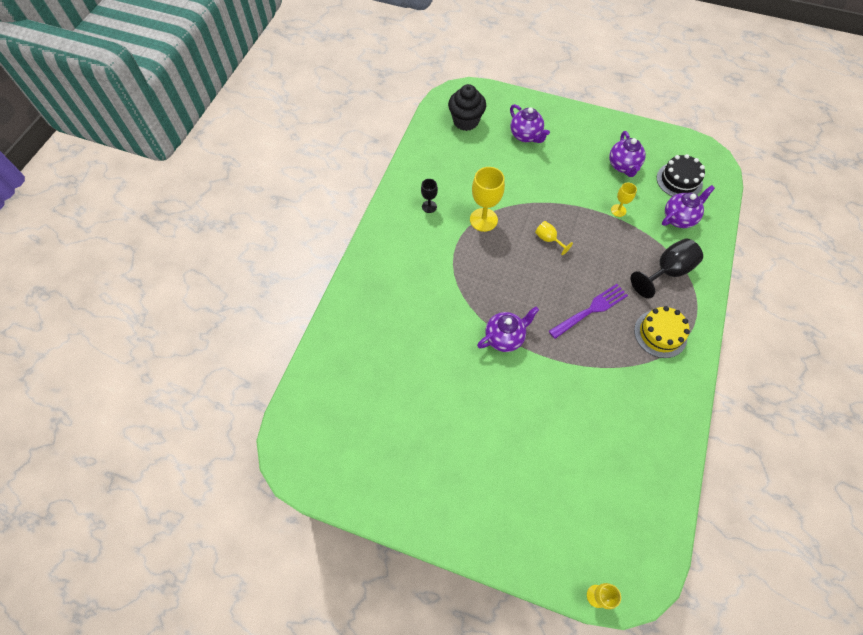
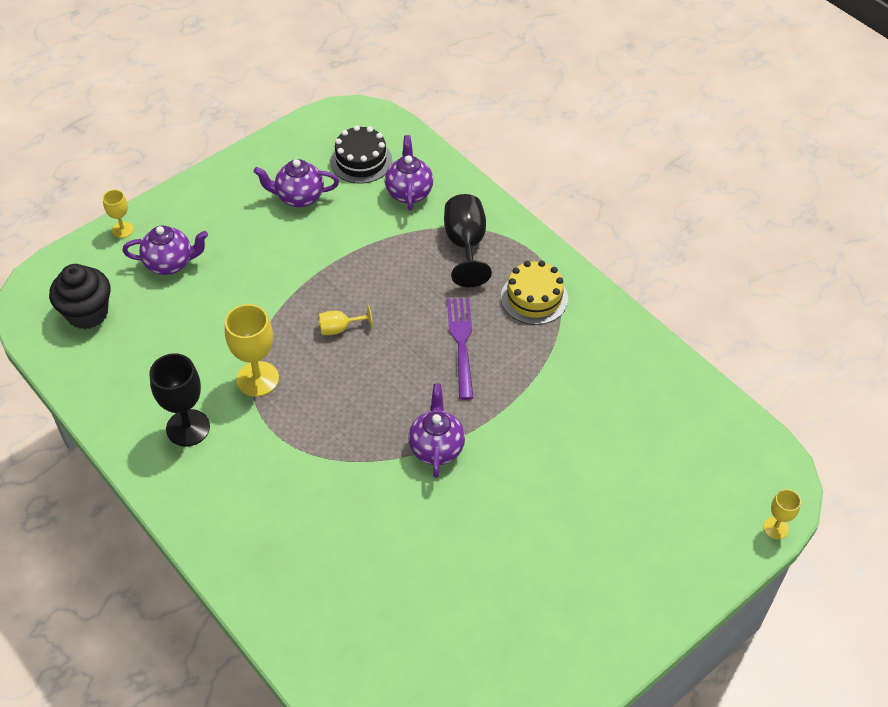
camera: 60 degrees left, 10 degrees down
black goblet [421,179,438,213] -> black goblet [149,353,210,447], size x1.83
purple teapot [609,131,646,177] -> purple teapot turned 150 degrees clockwise [253,159,339,207]
yellow goblet [611,183,637,217] -> yellow goblet moved to [103,190,134,238]

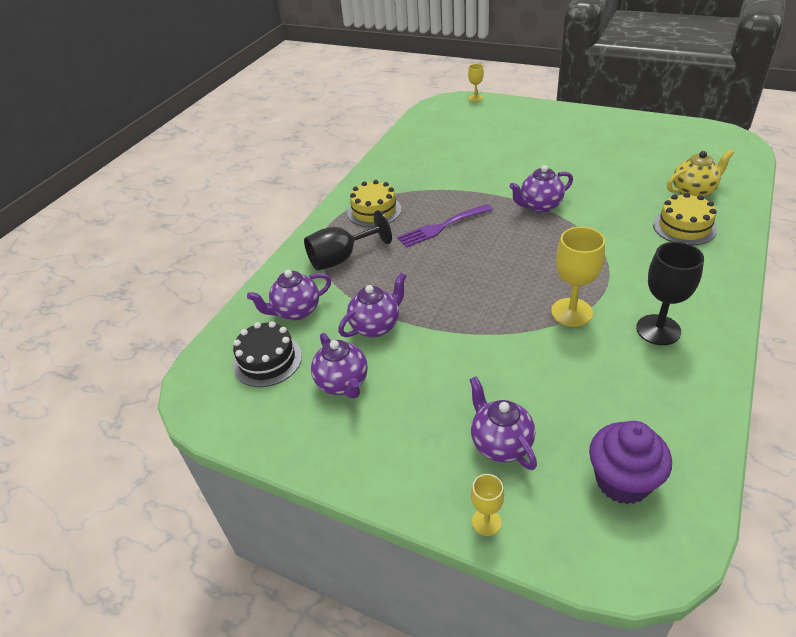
camera: 110 degrees left, 10 degrees down
black cupcake [49,264,110,329] -> purple cupcake [589,421,672,504]
yellow goblet [319,305,373,335] -> none
none -> purple teapot [338,273,406,337]
none -> yellow cake [653,193,717,245]
none -> yellow teapot [667,149,734,197]

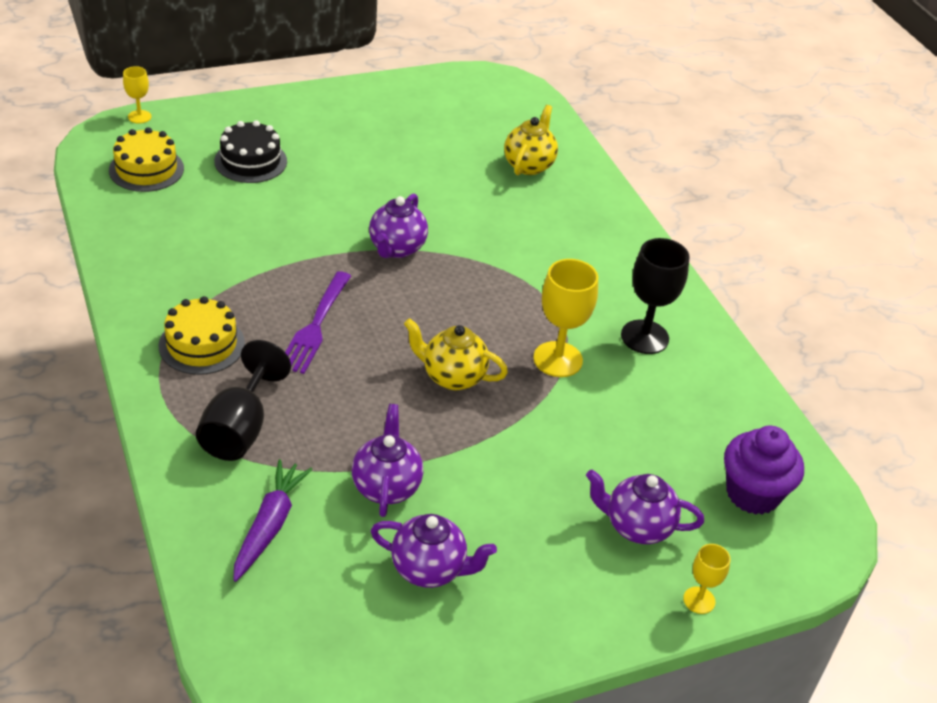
camera: 55 degrees left, 0 degrees up
black cake [233,321,302,387] -> black cake moved to [214,120,287,183]
purple teapot [247,270,331,320] -> purple carrot [233,459,313,582]
yellow cake [653,193,717,245] -> yellow cake moved to [109,127,184,192]
none -> yellow teapot [404,318,508,390]

